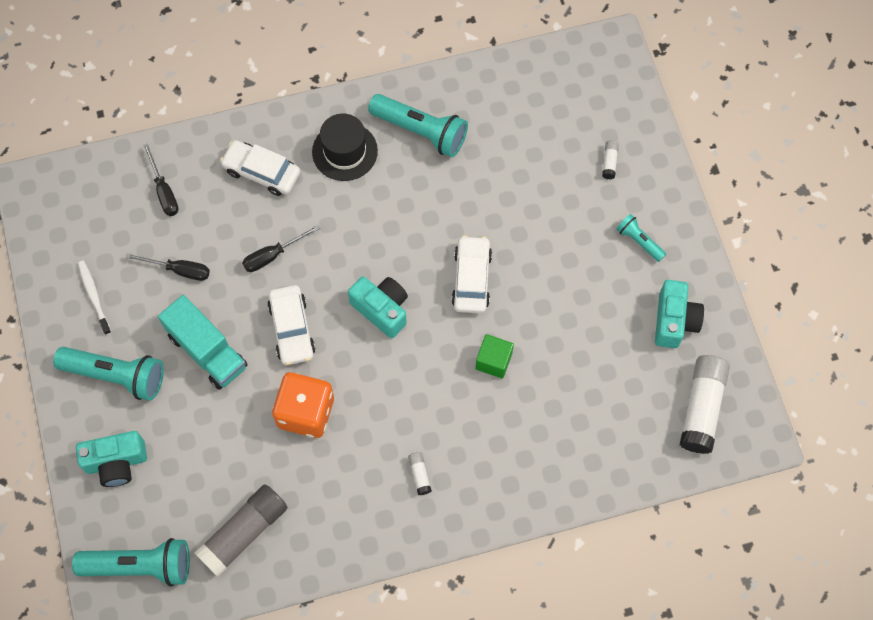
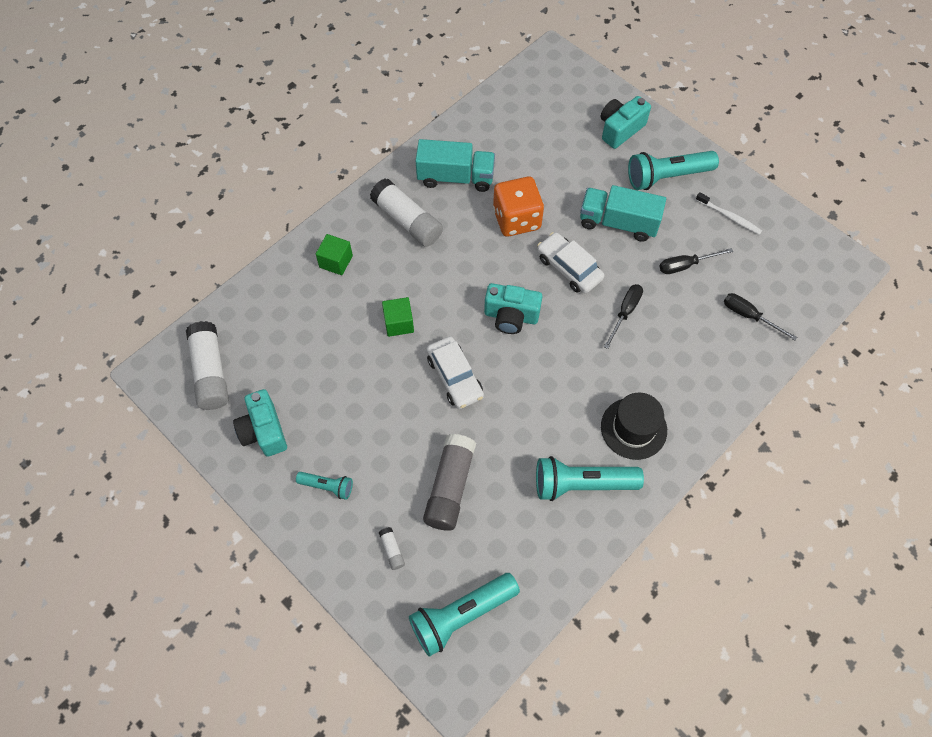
camera: 150 degrees right, 5 degrees down
turquoise flashlight [72,538,190,586] -> turquoise flashlight moved to [409,573,520,657]
grey glue stick [194,484,288,577] -> grey glue stick moved to [423,434,476,531]
white car [220,140,300,196] -> none
white glue stick [408,452,432,495] -> white glue stick [370,178,443,247], size x2.33
none -> green cube [316,234,353,275]
none -> turquoise truck [416,139,495,192]

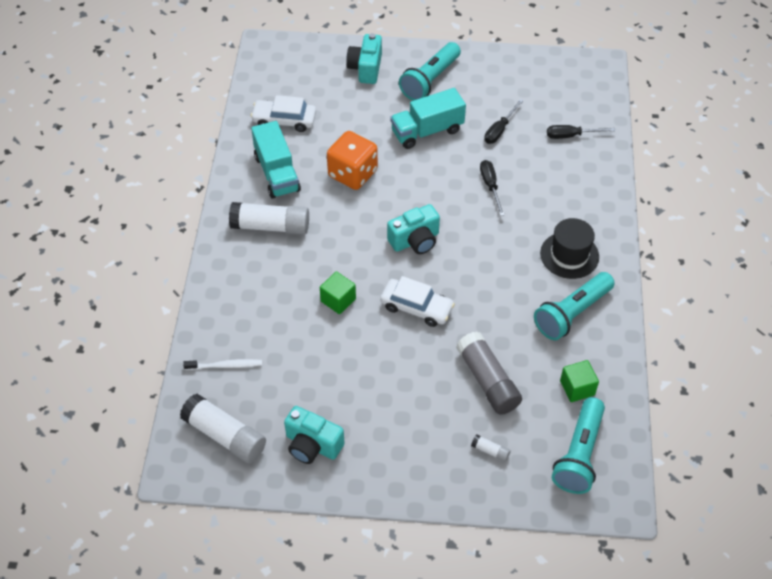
camera: 40 degrees left, 10 degrees down
turquoise flashlight [296,472,353,500] -> none
green cube [316,234,353,275] -> green cube moved to [560,360,599,402]
turquoise truck [416,139,495,192] -> turquoise truck turned 105 degrees clockwise [251,121,301,199]
white car [537,232,604,293] -> white car moved to [250,95,316,132]
white toothbrush [696,192,762,235] -> white toothbrush moved to [183,359,262,370]

